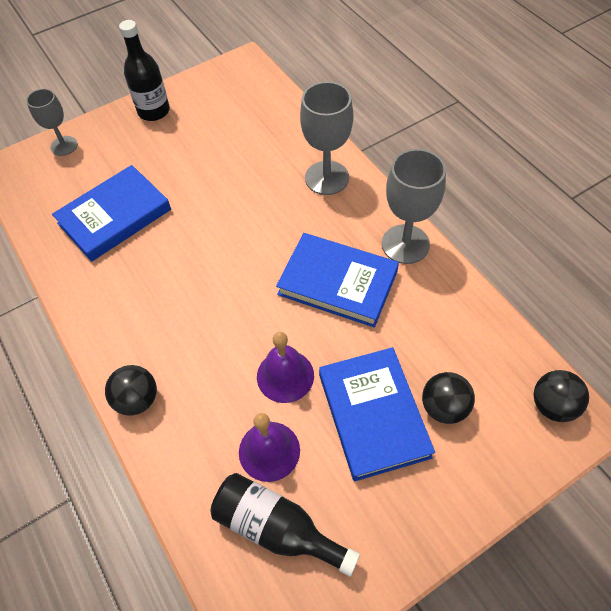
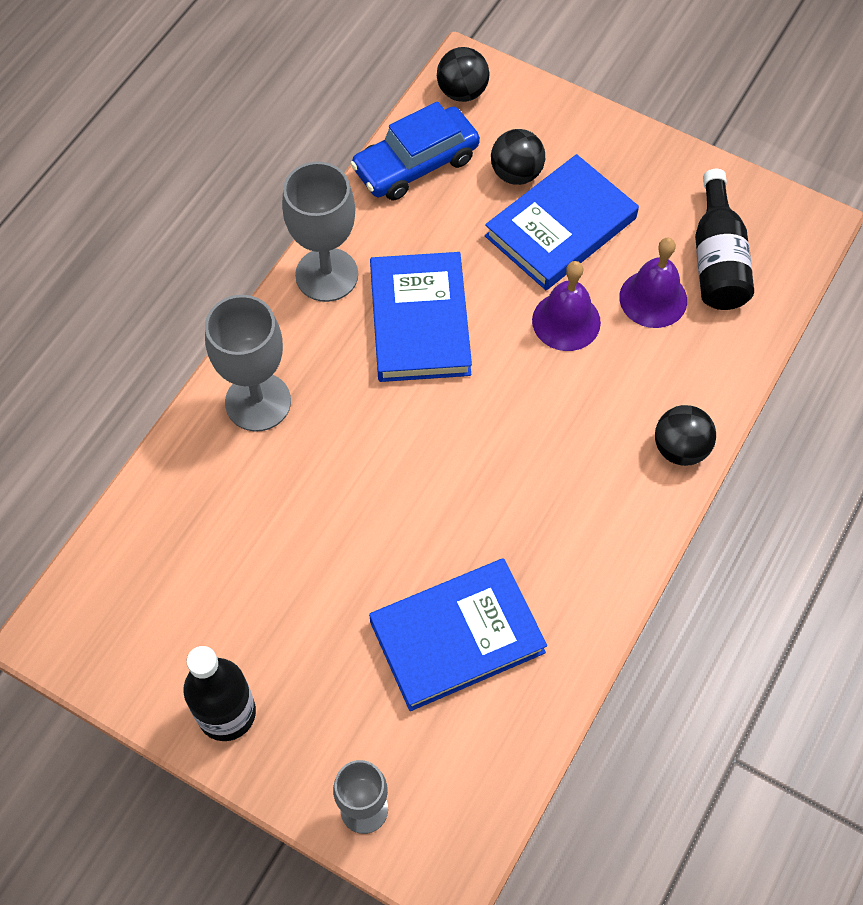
camera: 120 degrees left, 5 degrees up
blue book [52,165,171,262] -> blue book turned 45 degrees counterclockwise [369,558,547,711]
none -> blue car [350,101,480,200]

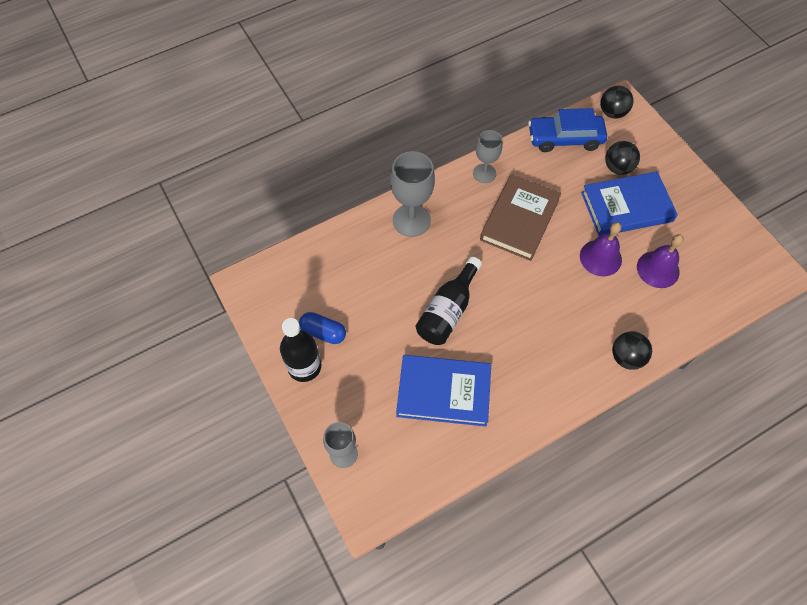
camera: 30 degrees right, 0 degrees up
grey goblet [282,162,358,302] -> grey goblet [473,130,503,183], size x0.64
blue book [370,252,472,382] -> brown book [480,174,561,261]
black bottle [695,169,754,310] -> black bottle moved to [416,257,482,345]
none -> blue capsule [299,312,346,344]

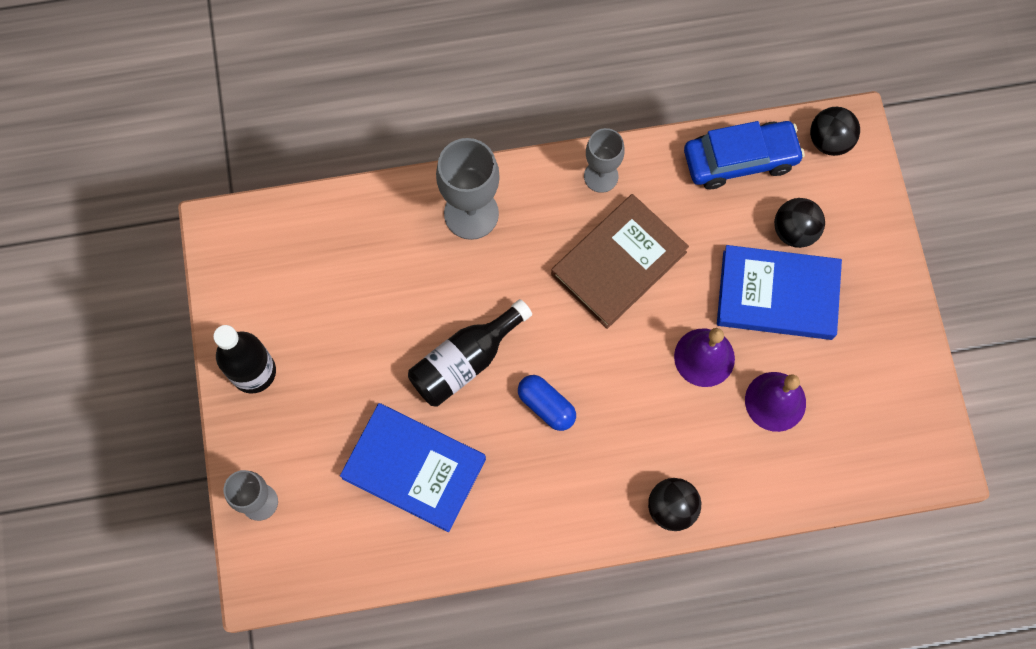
camera: 20 degrees right, 10 degrees up
blue capsule [299,312,346,344] -> blue capsule moved to [518,375,576,431]
blue car [528,108,607,152] -> blue car turned 150 degrees clockwise [684,121,805,189]

